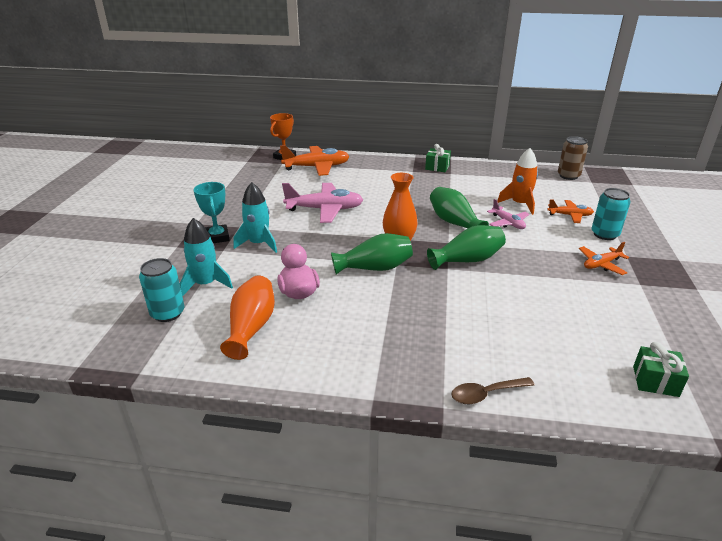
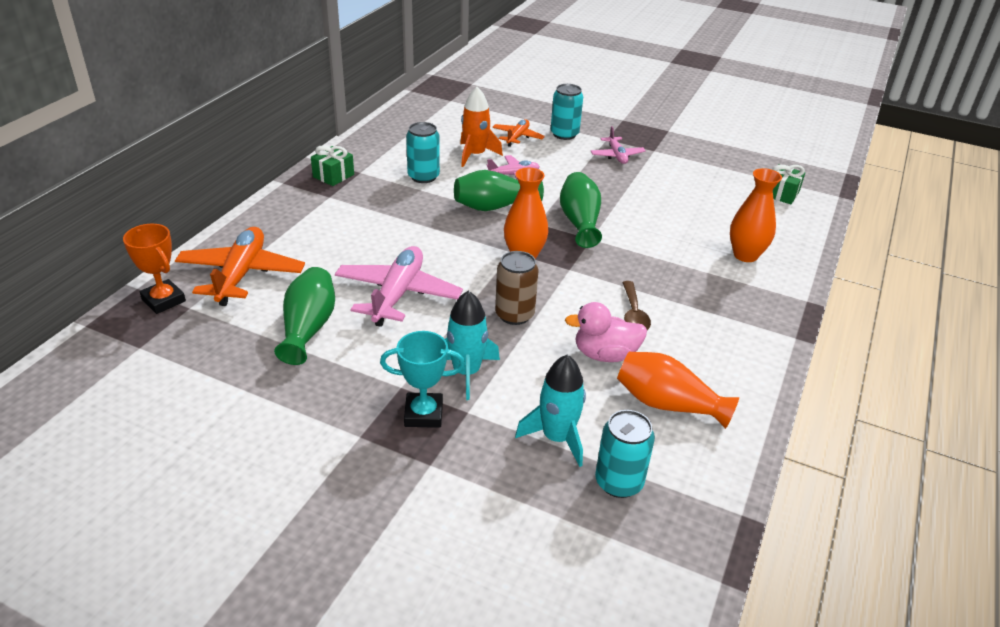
camera: 75 degrees left, 5 degrees up
green vase [331,233,413,275] -> green vase moved to [274,267,335,365]
brown spoon [451,377,535,404] -> brown spoon moved to [622,281,651,330]
brown can [558,136,588,180] -> brown can moved to [495,251,538,325]
orange plane [579,242,629,275] -> pink plane [591,126,646,164]
none -> turquoise can [406,122,440,183]
none -> orange vase [730,168,782,262]

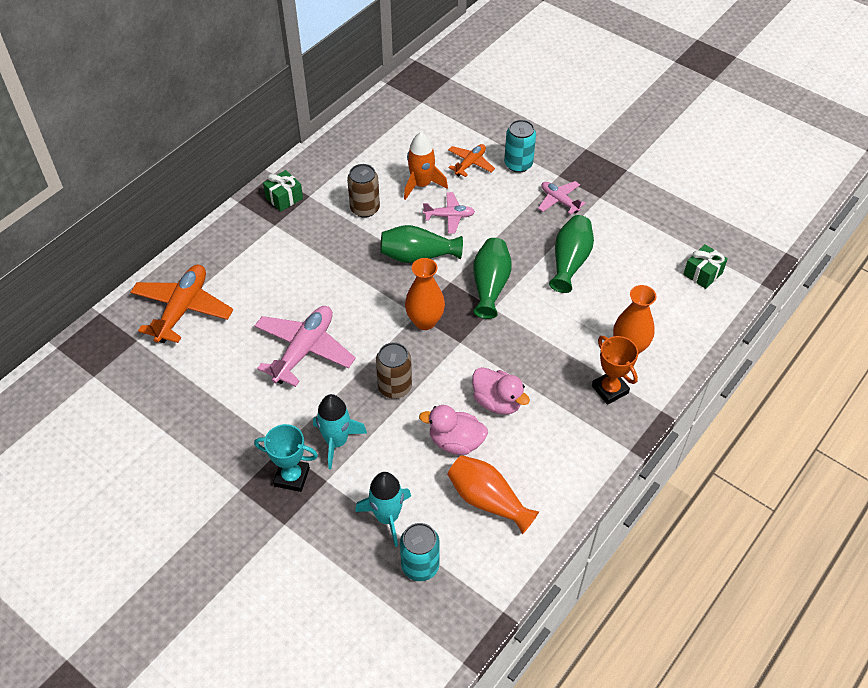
camera: 15 degrees right, 15 degrees up
orange trophy [123,224,186,314] -> orange trophy moved to [592,336,638,405]
green vase [274,267,335,365] -> green vase moved to [549,215,594,293]
turquoise can [406,122,440,183] -> brown can [347,164,380,218]
pink plane [591,126,646,164] -> pink plane turned 135 degrees clockwise [538,181,586,215]
brown spoon [622,281,651,330] -> pink duck [472,367,530,415]

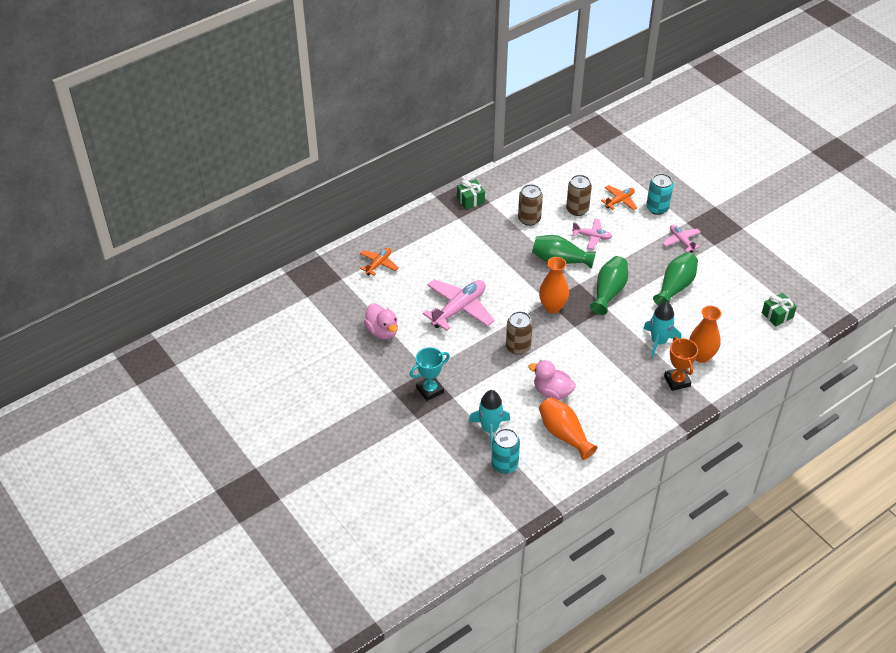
camera: 15 degrees right, 5 degrees down
orange plane [130,265,233,343] -> orange plane [360,248,399,276], size x0.55
turquoise trophy [254,424,318,492] -> turquoise trophy turned 60 degrees counterclockwise [410,347,450,401]
turquoise rocket [313,394,367,469] -> turquoise rocket moved to [643,302,681,358]
orange rocket [404,132,448,200] -> brown can [566,175,592,216]
pink duck [472,367,530,415] -> pink duck moved to [364,303,398,339]

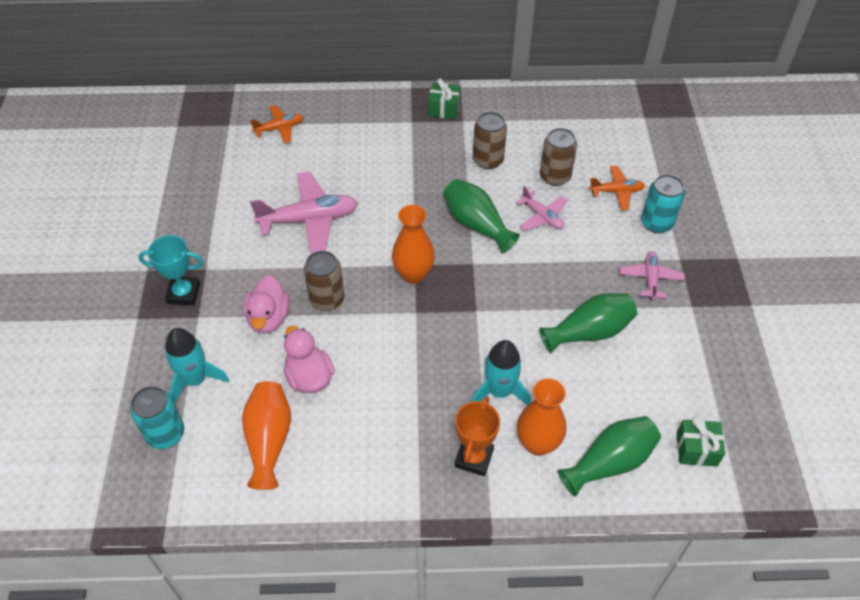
camera: 35 degrees right, 5 degrees up
pink duck [364,303,398,339] -> pink duck moved to [243,275,290,334]
green vase [590,256,628,315] -> green vase moved to [558,416,661,497]

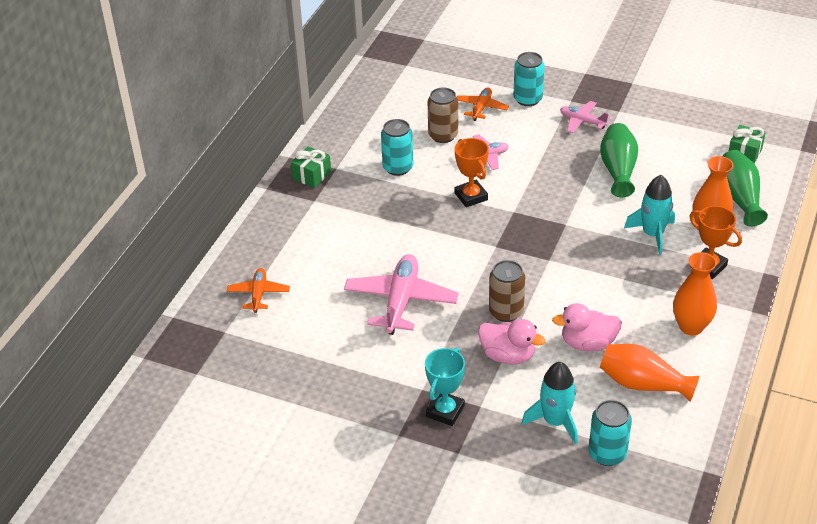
camera: 65 degrees left, 10 degrees down
orange vase [392,205,435,284] -> orange vase moved to [673,252,717,335]
green vase [443,179,520,253] -> orange trophy [455,138,489,207]
brown can [473,112,507,169] -> turquoise can [381,119,413,176]

